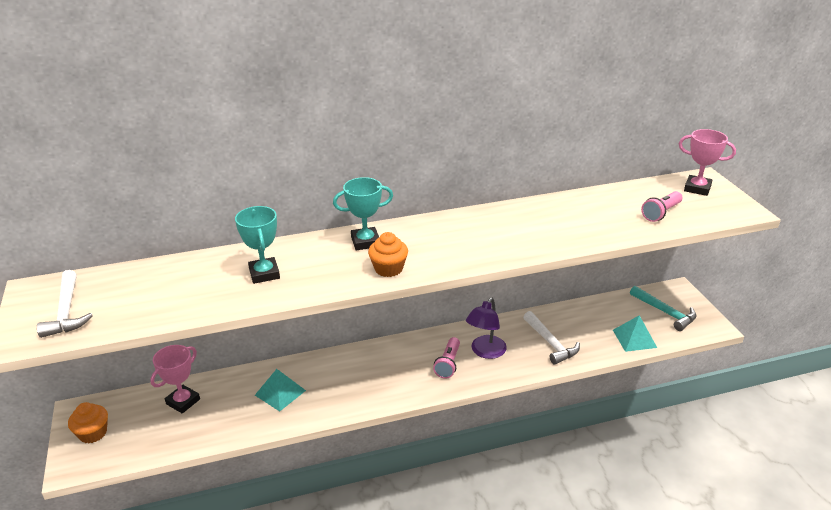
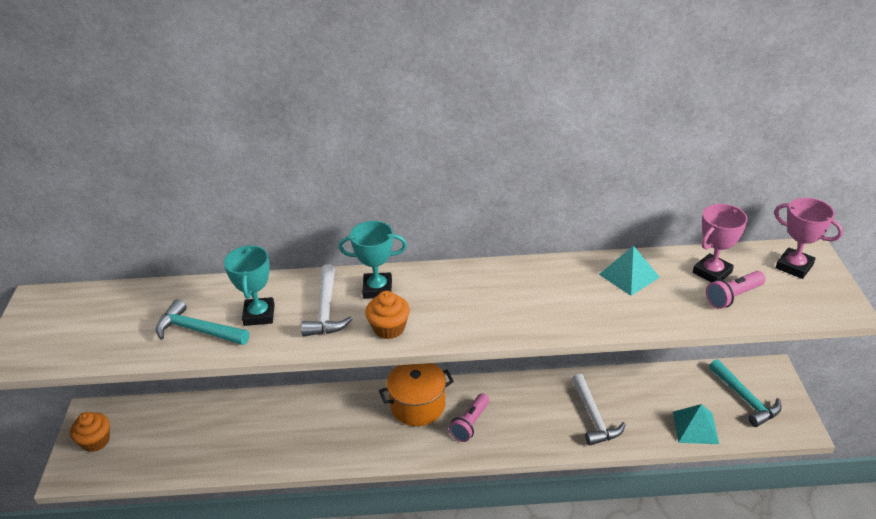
camera: 15 degrees right, 5 degrees up
white hammer [37,270,93,338] -> white hammer moved to [301,264,352,336]
pink trophy [150,345,200,414] -> pink trophy moved to [693,204,748,283]
turquoise pyramid [255,369,306,411] -> turquoise pyramid moved to [599,246,660,296]
purple lamp [466,298,507,359] -> none
none -> turquoise hammer [156,299,249,345]
none -> orange pot [379,363,454,426]

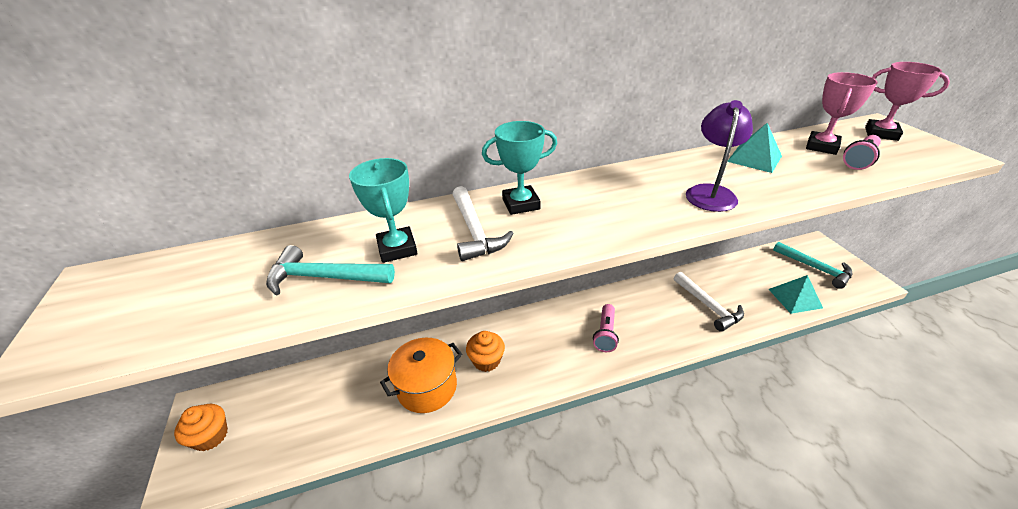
camera: 15 degrees left, 0 degrees up
orange cupcake [365,291,410,339] -> orange cupcake moved to [466,331,505,372]
orange pot [379,363,454,426] -> orange pot moved to [380,338,462,413]
none -> purple lamp [686,100,753,212]

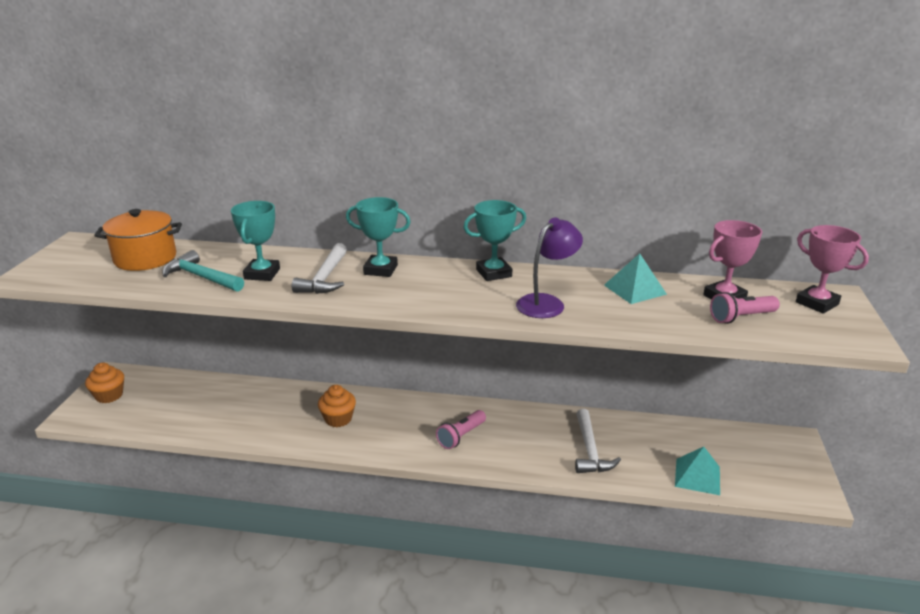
camera: 25 degrees right, 10 degrees down
orange pot [380,338,462,413] -> orange pot moved to [94,209,182,271]
turquoise hammer [773,242,853,289] -> none
none -> turquoise trophy [463,200,526,281]

